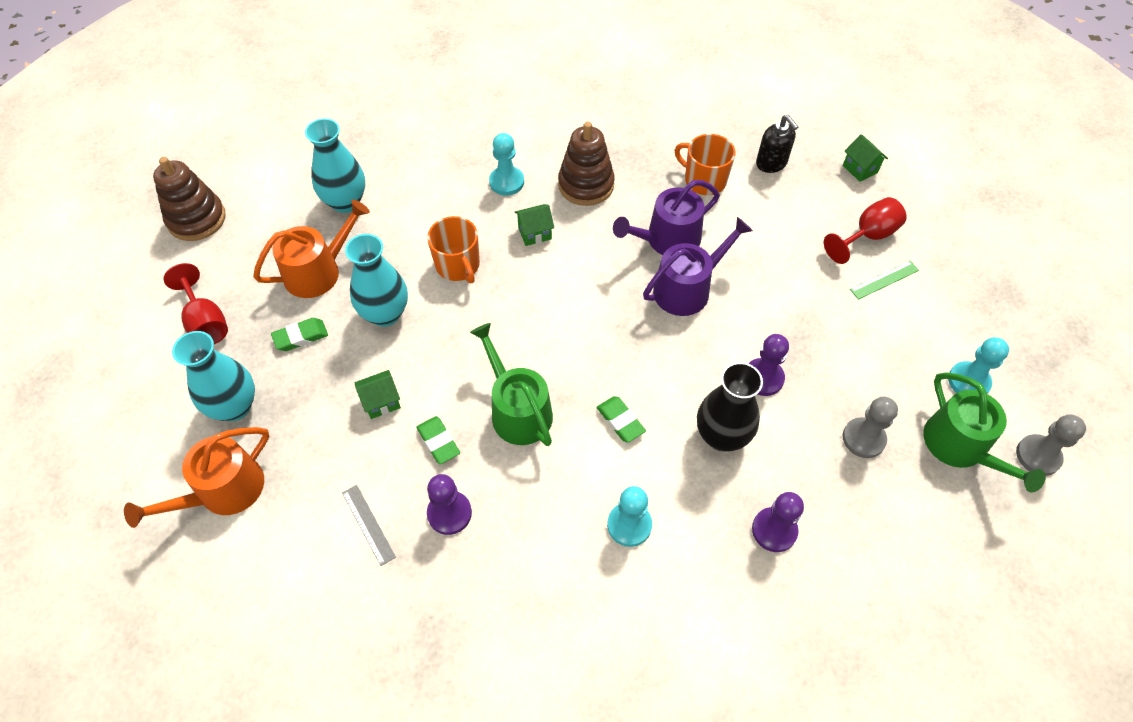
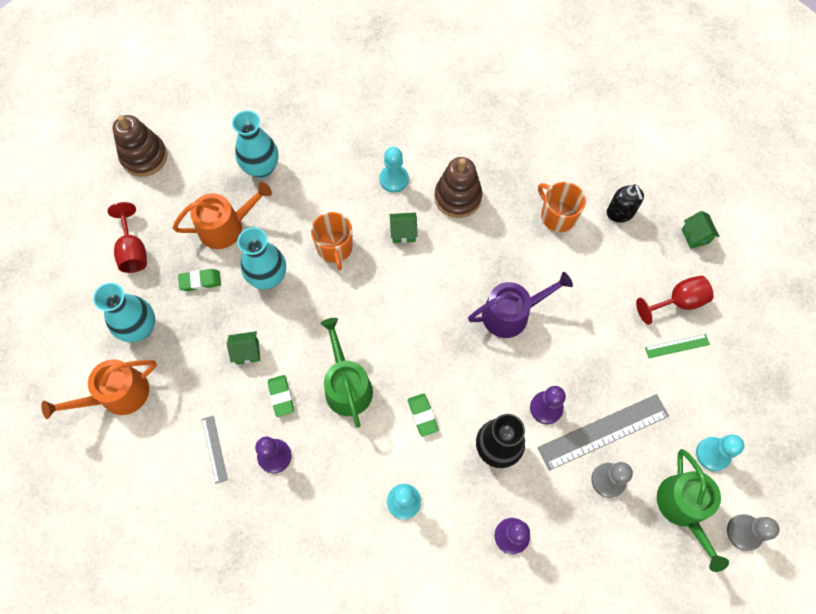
camera: 15 degrees right, 10 degrees up
purple watering can [613,180,720,255] -> none
none -> grey ruler [537,394,669,471]

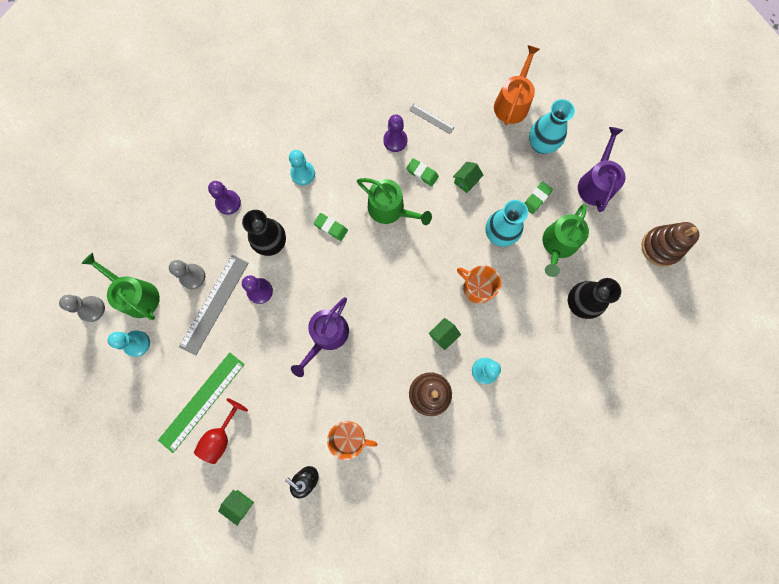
camera: 140 degrees right, 10 degrees up
red goblet [108,202,147,273] -> purple watering can [578,127,625,212]
orange watering can [173,182,272,249] -> green watering can [542,204,589,277]
turquoise vase [232,110,278,178] -> black vase [568,278,621,319]
green ruler [645,334,710,358] -> green ruler [158,353,245,453], size x2.02

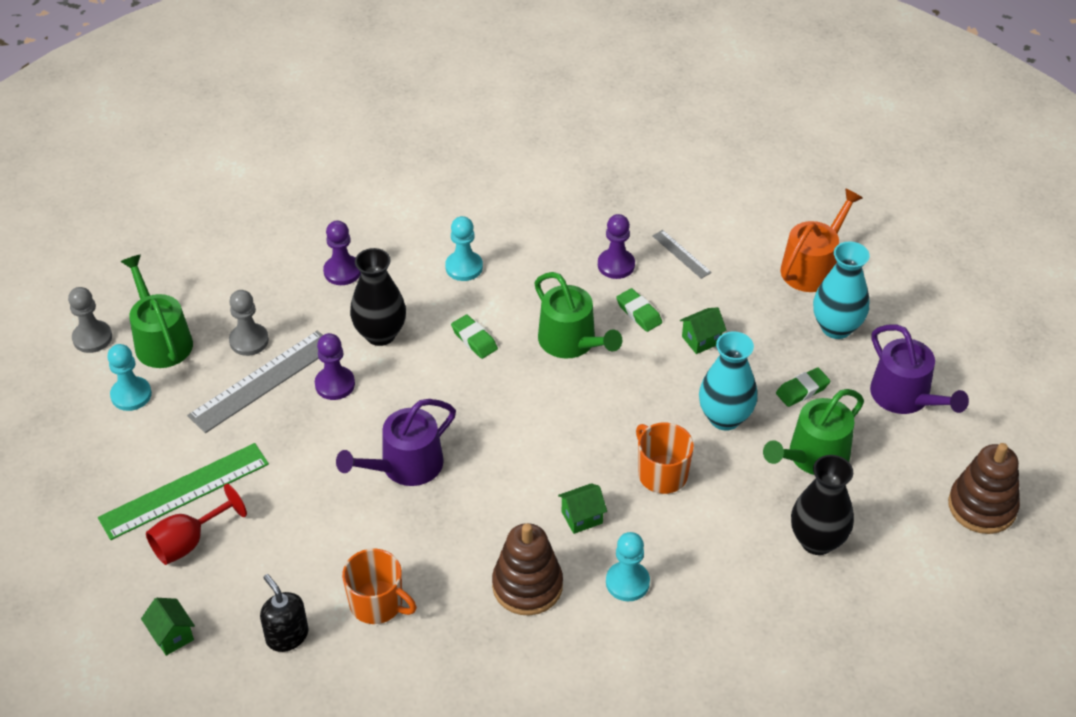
camera: 20 degrees right, 30 degrees down
purple watering can [578,127,625,212] -> purple watering can turned 120 degrees clockwise [870,324,969,414]

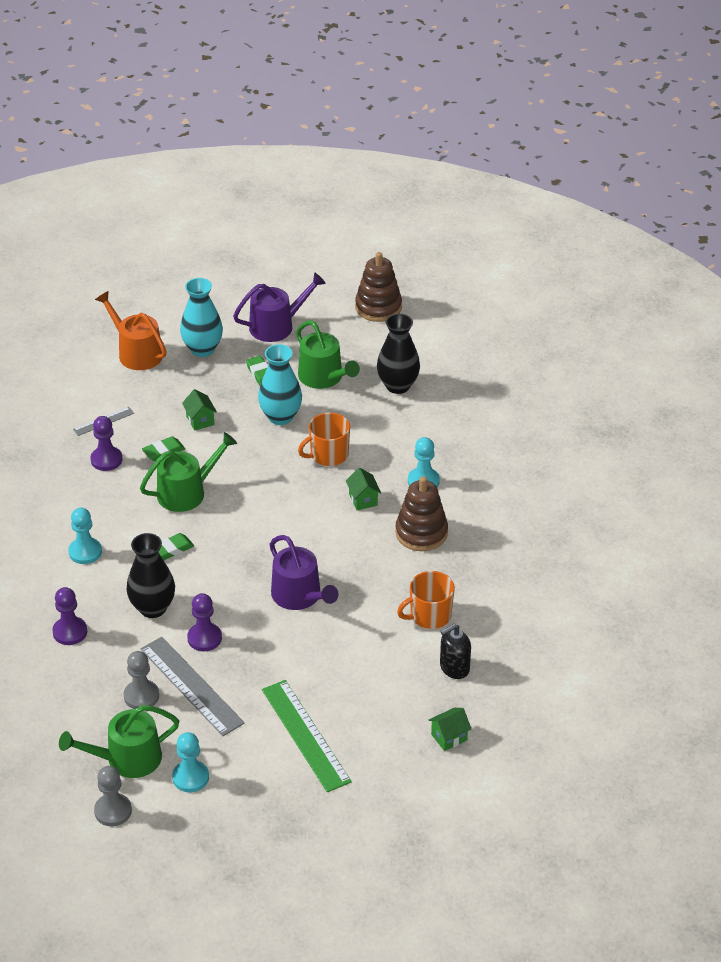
camera: 85 degrees left, 5 degrees down
red goblet [146,484,247,565] -> none
orange mug [342,548,417,624] -> orange mug turned 150 degrees counterclockwise [397,571,455,629]

